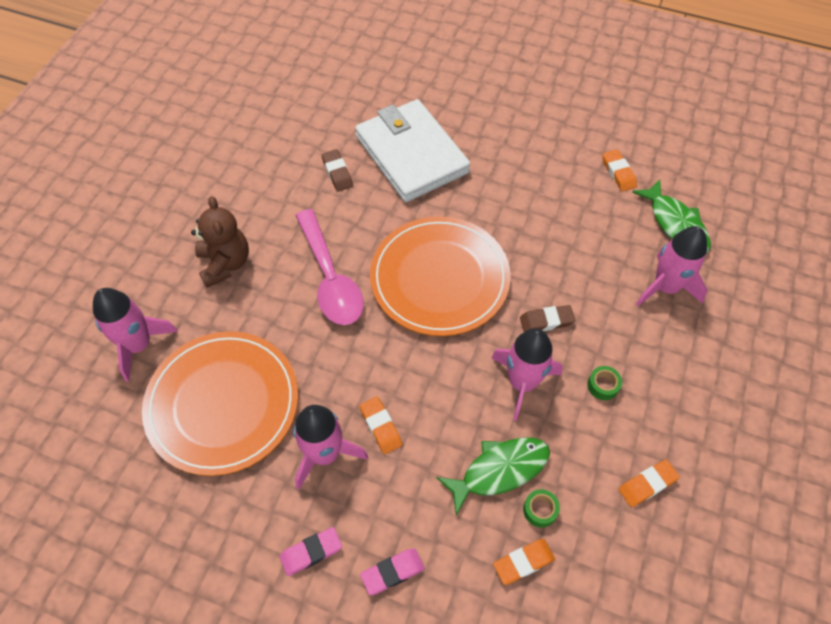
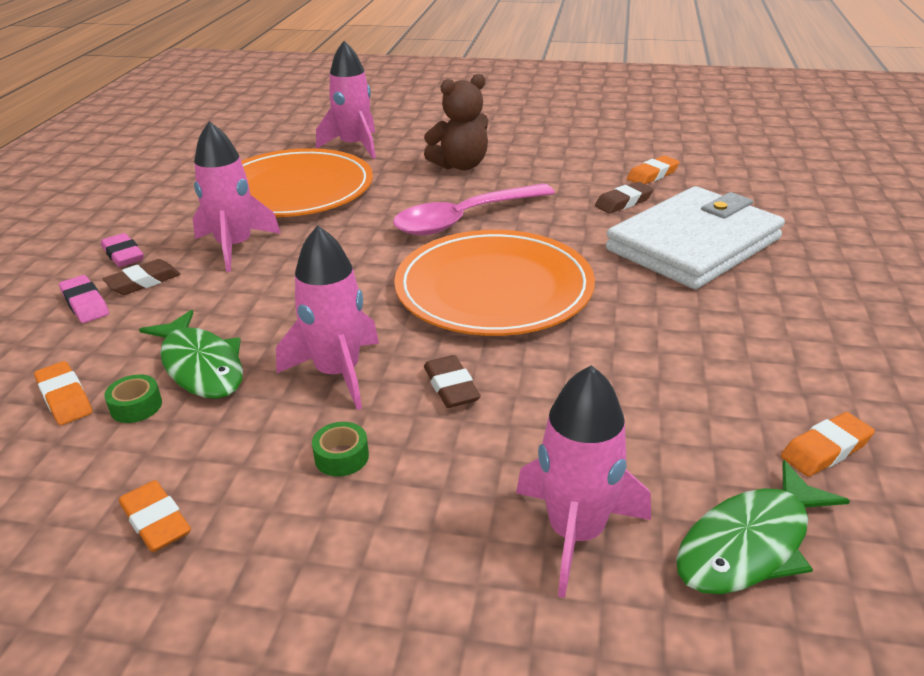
camera: 80 degrees right, 25 degrees down
orange eraser [360,397,402,454] -> orange eraser moved to [627,156,679,184]
none -> brown eraser [103,259,180,295]

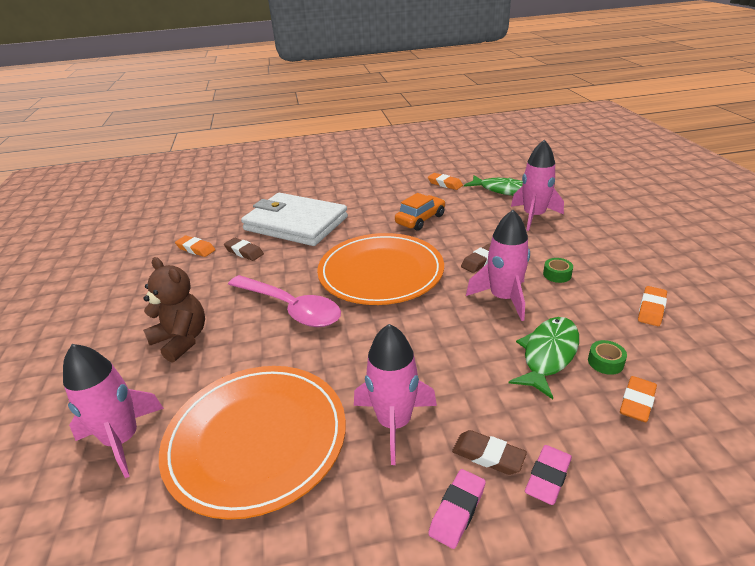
camera: 110 degrees left, 0 degrees up
none -> orange car [395,193,445,231]

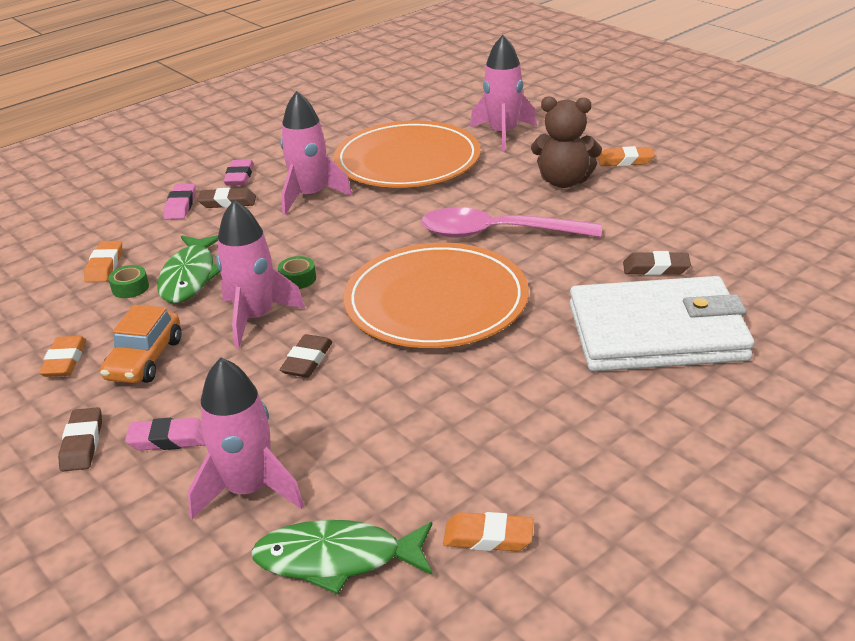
camera: 150 degrees right, 0 degrees up
orange eraser [175,236,215,257] -> orange eraser moved to [598,146,655,166]
orange car [395,193,445,231] -> orange car moved to [100,305,181,383]
green tape [543,258,573,283] -> green tape moved to [278,256,316,289]
none -> brown eraser [58,407,102,472]
none -> pink eraser [125,418,205,451]

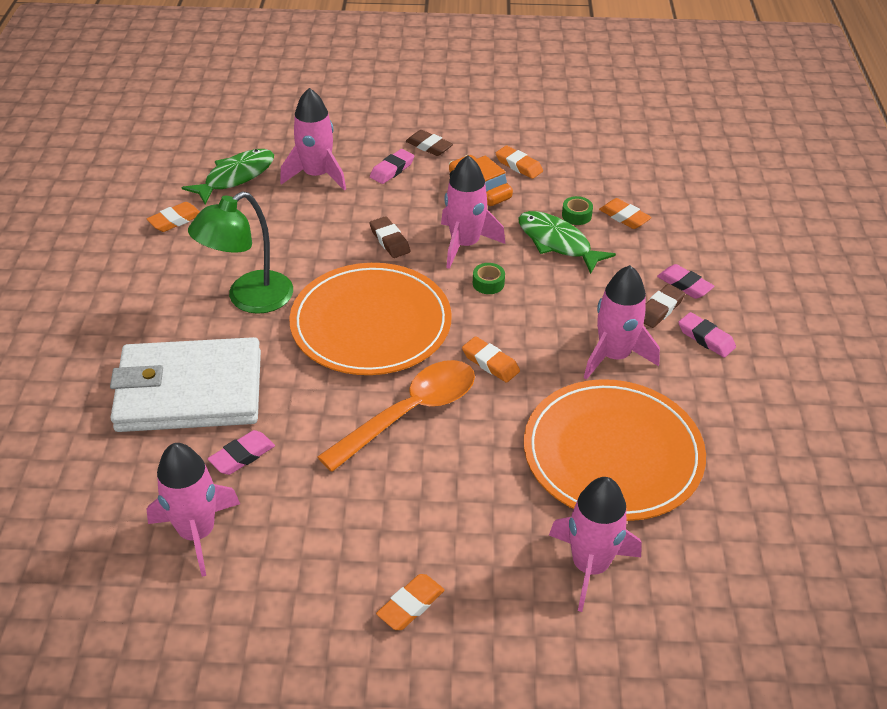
camera: 130 degrees right, 10 degrees up
pink spoon [421,207,601,238] -> orange spoon [317,360,475,472]
brown teddy bear [531,96,602,188] -> none
white wallet [570,276,754,372] -> white wallet turned 45 degrees clockwise [110,337,261,432]
brown eraser [623,251,691,275] -> pink eraser [208,430,275,475]
none -> pink rocket [146,443,240,577]
none -> green lamp [188,192,293,314]
none -> orange eraser [462,336,520,383]

